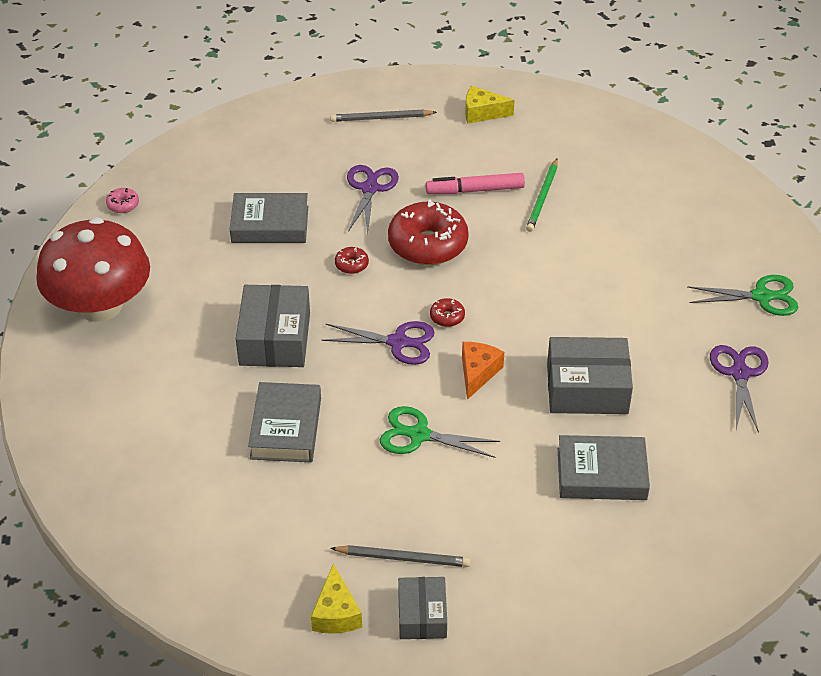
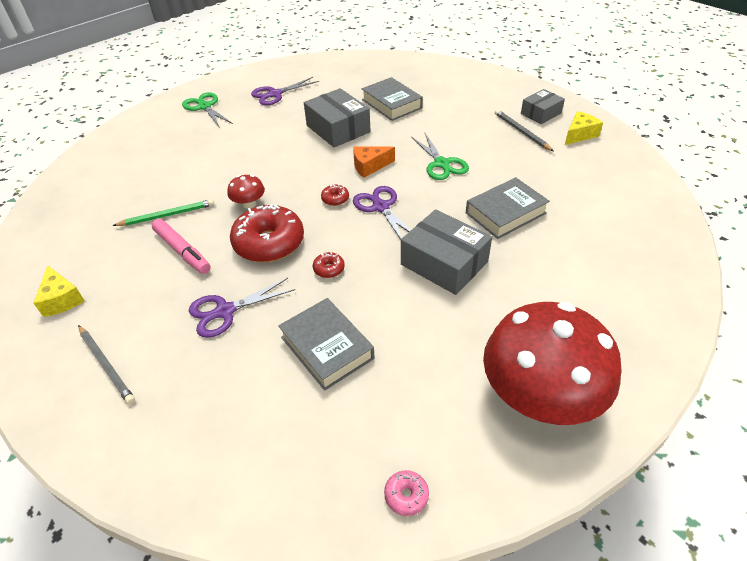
camera: 125 degrees left, 0 degrees up
grey box [236,285,310,367] -> grey box turned 75 degrees clockwise [401,209,492,295]
none -> red mushroom [228,175,265,209]

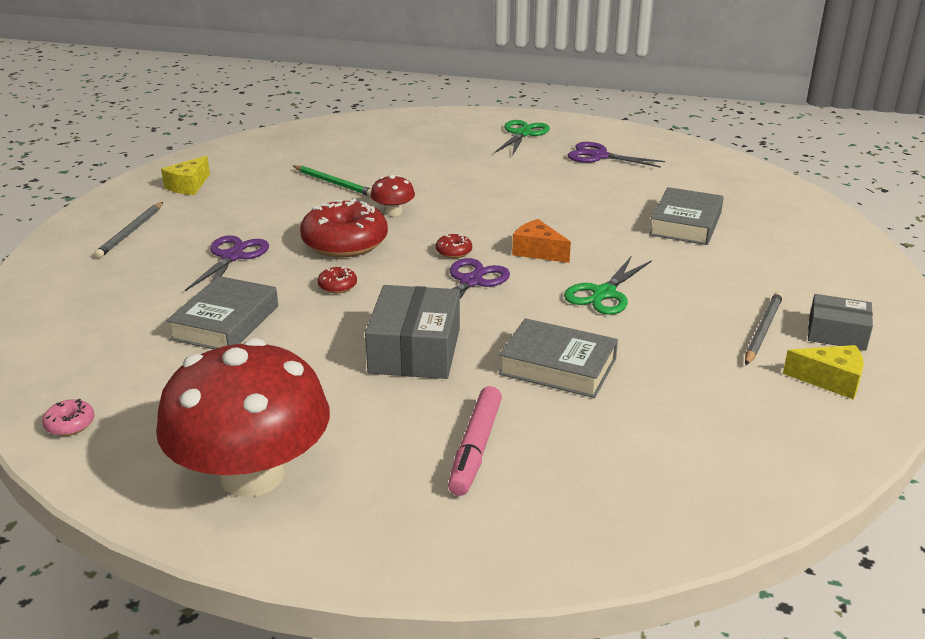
camera: 55 degrees right, 15 degrees down
pink marker [152,219,211,274] -> pink marker moved to [448,386,502,496]
purple scissors [189,278,295,338] -> purple scissors turned 75 degrees clockwise [185,235,269,291]
grey box [304,88,371,147] -> none

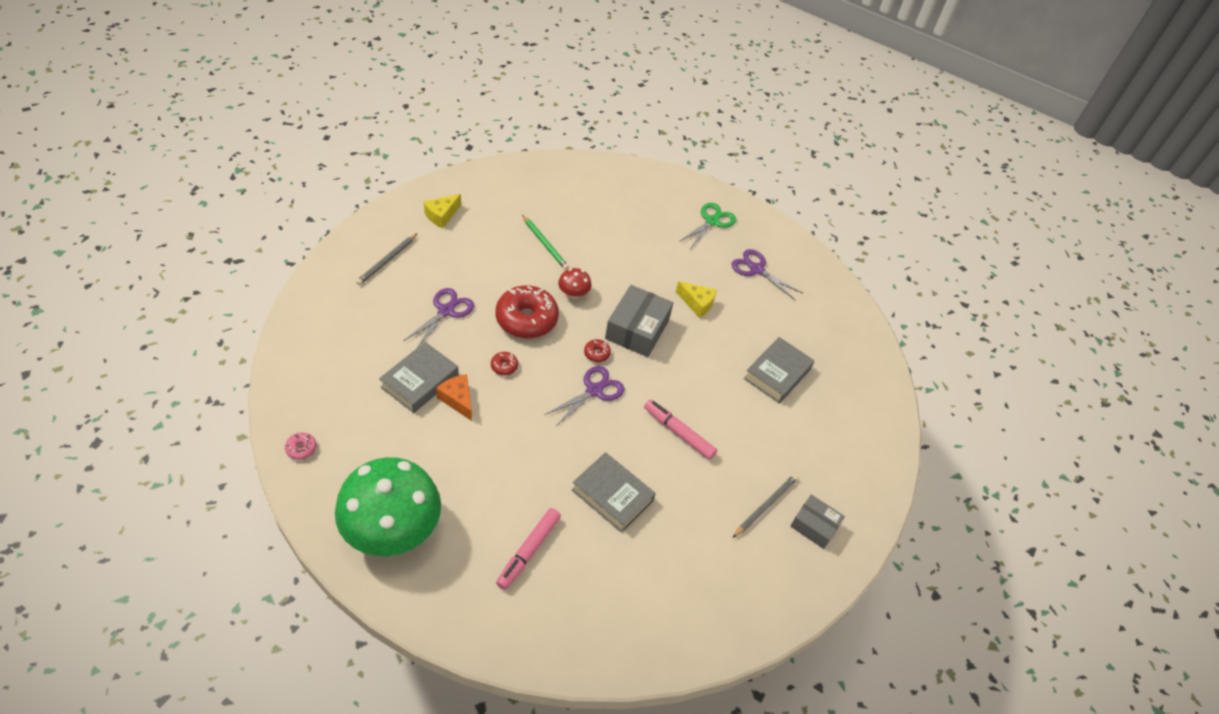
camera: 10 degrees right, 20 degrees up
red mushroom [156,338,330,497] -> green mushroom [335,457,441,556]
grey box [365,285,460,379] -> grey box moved to [605,285,673,357]
orange cheese [512,219,571,263] -> orange cheese moved to [436,374,472,421]
green scissors [564,257,652,315] -> pink marker [644,399,717,460]
yellow cheese [783,345,864,399] -> yellow cheese moved to [676,281,717,318]

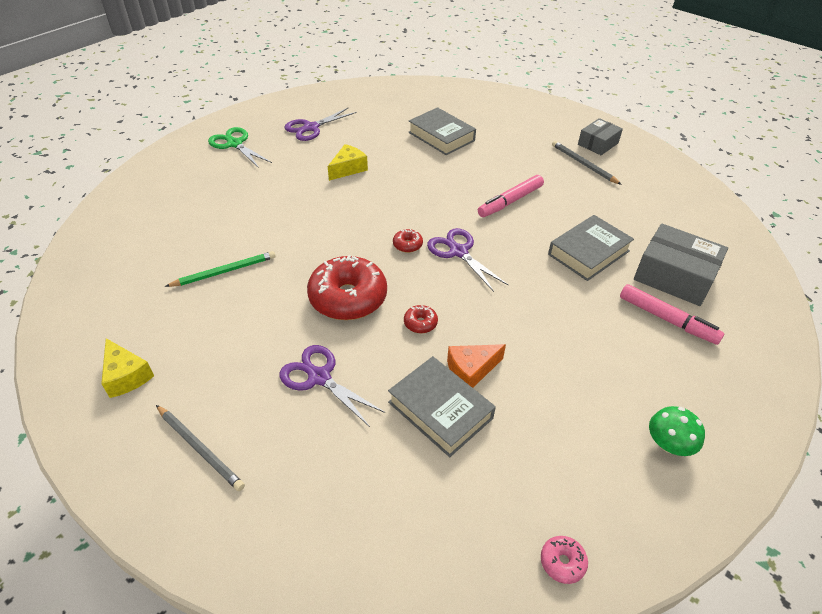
camera: 75 degrees left, 5 degrees down
green mushroom [335,457,441,556] -> green mushroom [649,406,705,456], size x0.41
red mushroom [558,268,592,298] -> none
grey box [605,285,673,357] -> grey box moved to [634,223,728,306]

